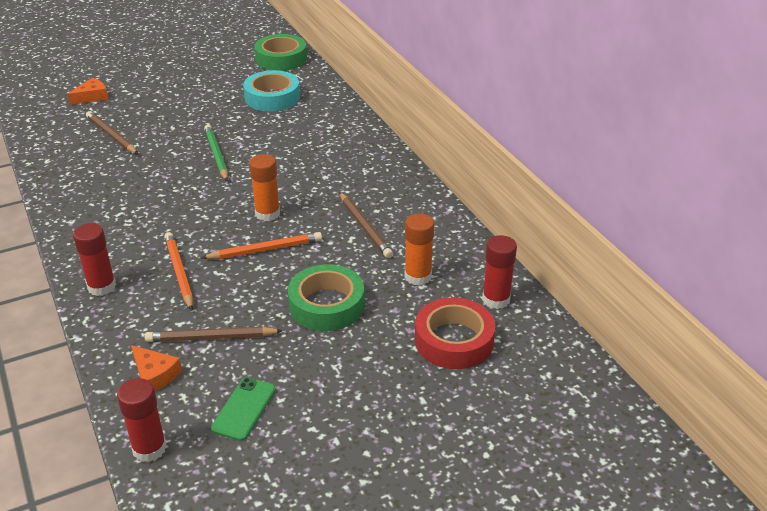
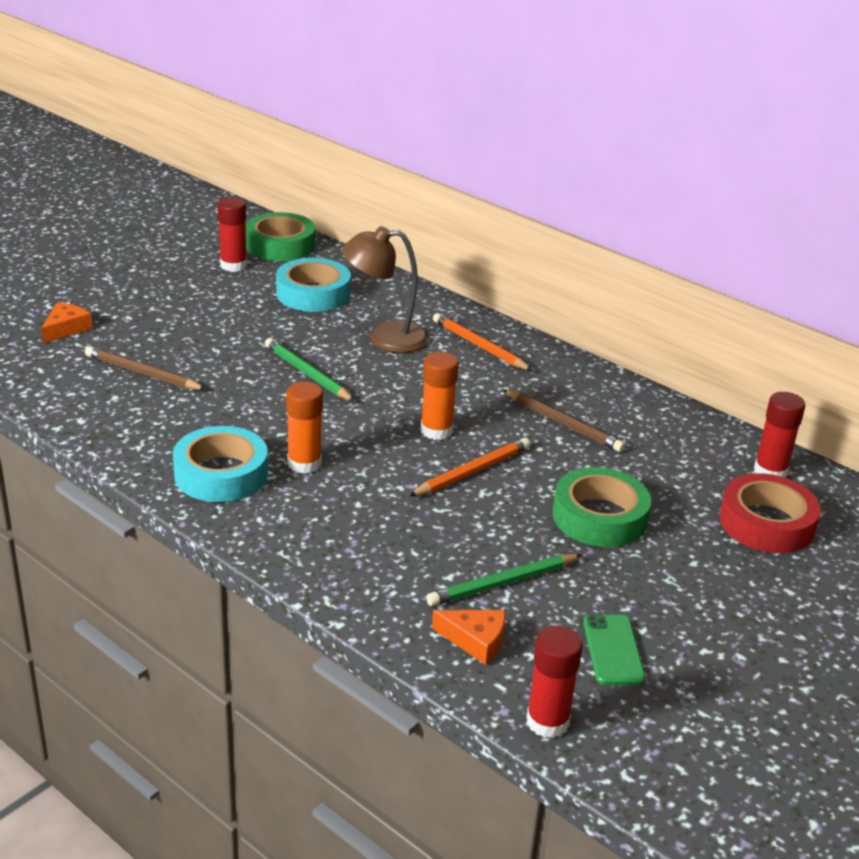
camera: 25 degrees left, 5 degrees down
red glue stick [73,223,116,296] -> red glue stick moved to [217,197,247,272]
brown pencil [145,327,283,342] -> green pencil [426,554,582,606]
orange pencil [164,232,193,310] -> orange pencil moved to [433,313,533,371]
orange glue stick [405,213,434,286] -> orange glue stick moved to [286,382,323,474]
none -> turquoise tape [173,426,268,502]
none -> brown lamp [342,226,429,353]

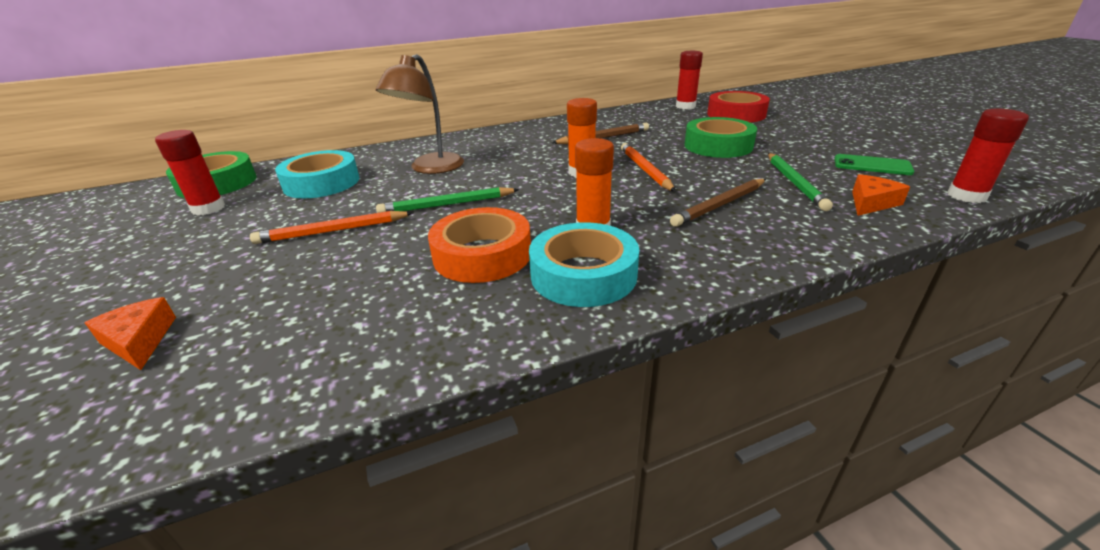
camera: 60 degrees left, 0 degrees up
brown pencil [85,346,207,390] -> brown pencil moved to [670,179,766,227]
orange pencil [433,313,533,371] -> orange pencil moved to [250,211,413,244]
none -> orange tape [428,207,531,283]

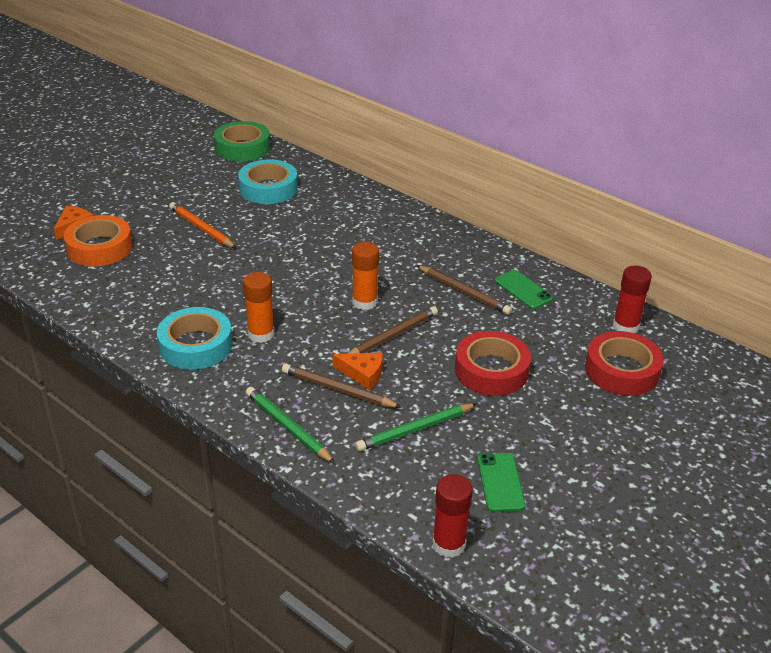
camera: 60 degrees right, 5 degrees up
red glue stick [155,130,225,216] -> none
brown lamp [376,54,464,174] -> none
green pencil [376,187,519,213] -> green pencil moved to [246,387,335,464]
orange tape [428,207,531,283] -> orange tape moved to [64,215,133,267]
orange pencil [621,143,676,192] -> brown pencil [347,306,438,354]
green tape [684,117,757,158] -> red tape [455,331,531,396]
orange cheese [852,174,910,216] -> orange cheese moved to [333,353,383,390]
none -> green phone [495,270,553,309]

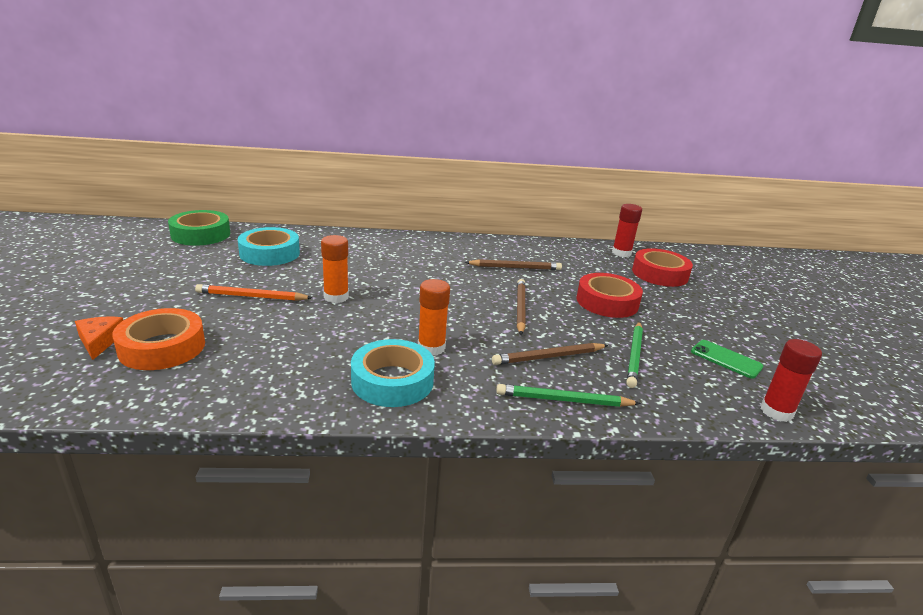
camera: 45 degrees left, 10 degrees down
orange cheese [333,353,383,390] -> none
orange glue stick [352,242,379,310] -> orange glue stick moved to [321,235,349,303]
green phone [495,270,553,309] -> none

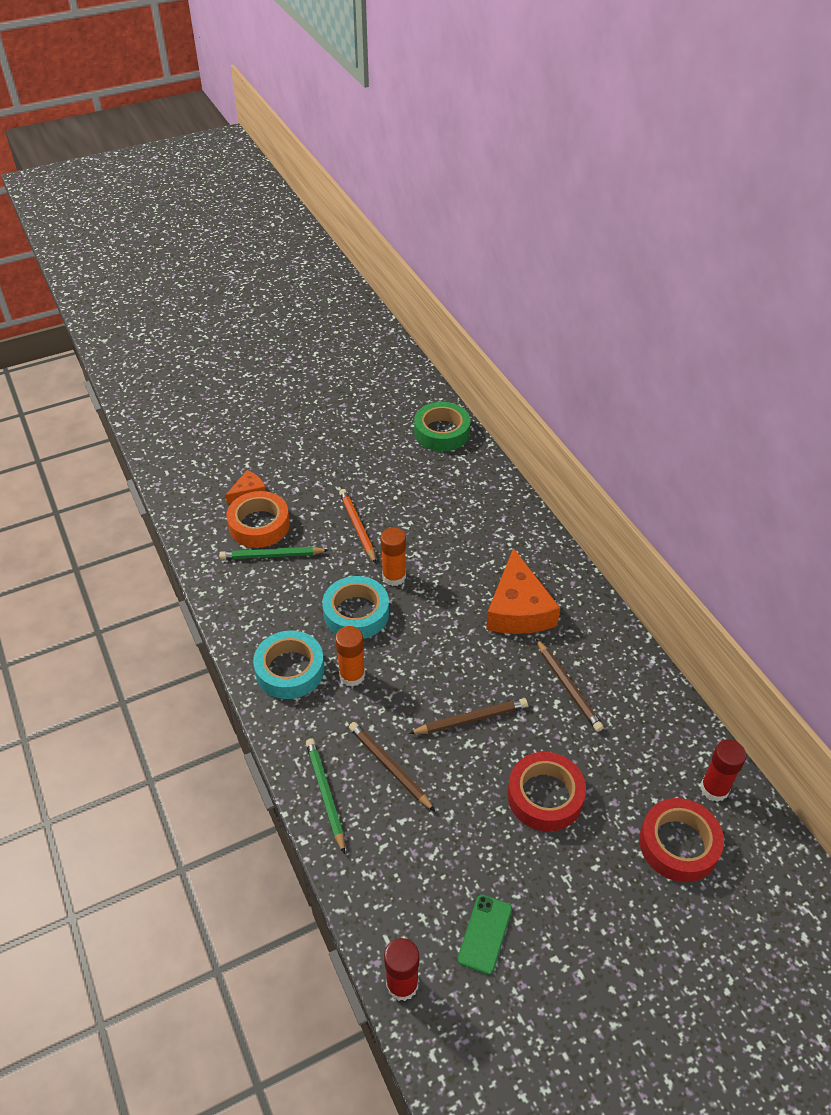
camera: 70 degrees right, 20 degrees up
turquoise tape [238,227,300,266] -> turquoise tape moved to [322,576,389,639]
green pencil [626,322,643,388] -> green pencil moved to [219,547,328,560]
none -> orange cheese [486,548,560,634]

